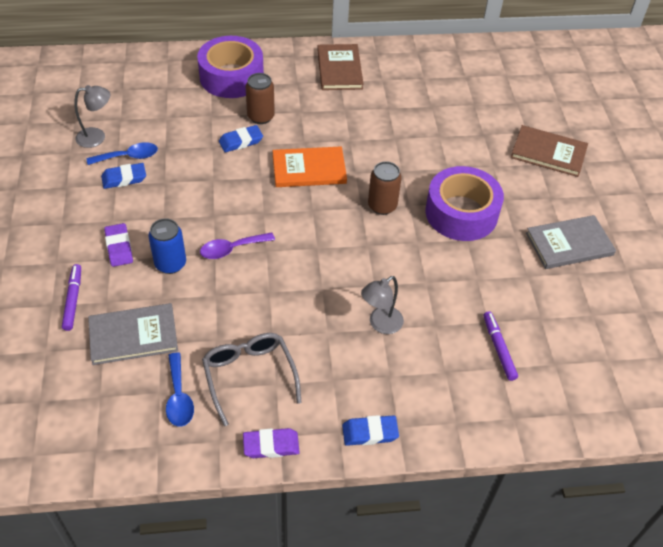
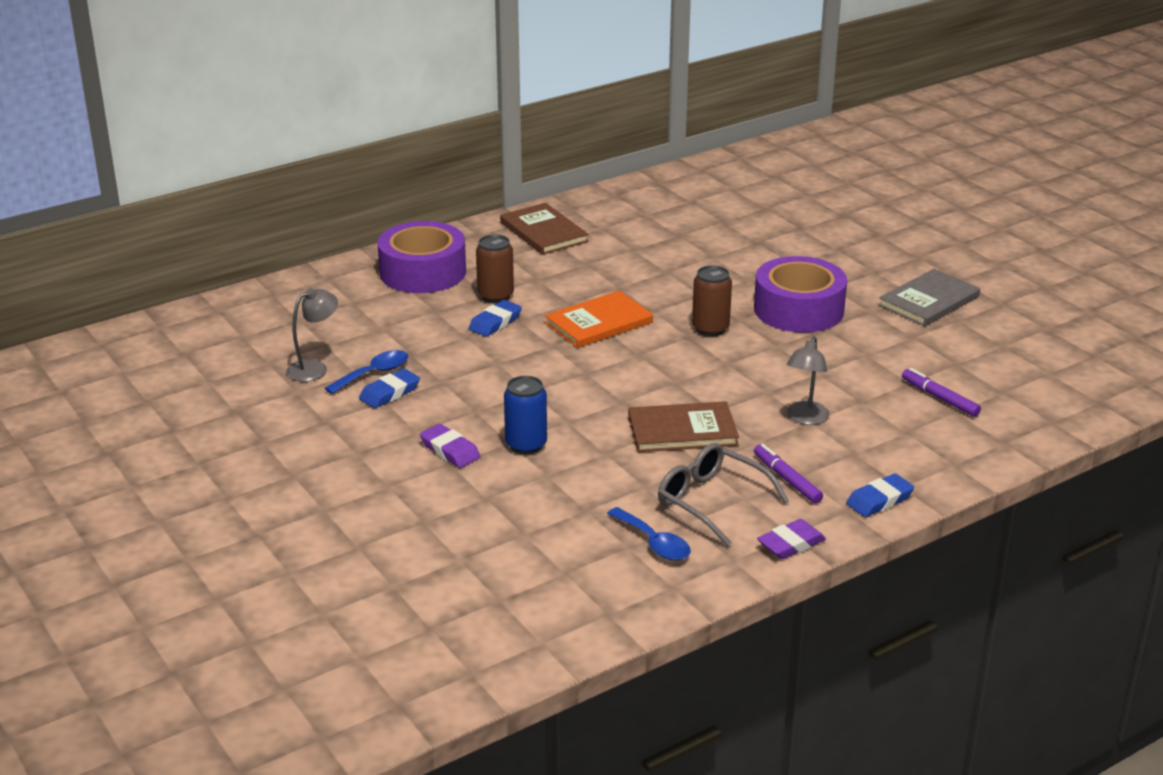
camera: 25 degrees left, 20 degrees down
purple marker [62,264,81,331] -> purple marker moved to [754,444,823,504]
grey book [88,303,178,365] -> none
purple spoon [200,232,275,259] -> none
brown book [511,125,588,177] -> brown book moved to [628,401,739,452]

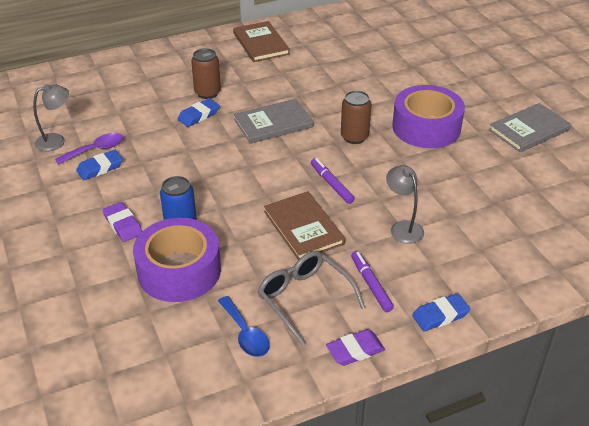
camera: 10 degrees right, 10 degrees up
blue spoon [325,350,408,394] -> purple spoon [55,133,124,165]
purple tape [377,221,466,293] -> purple tape moved to [133,218,221,302]
orange book [545,291,653,348] -> grey book [234,99,314,144]
brown book [628,401,739,452] -> brown book turned 60 degrees clockwise [264,191,345,260]
grey lamp [787,337,829,425] -> grey lamp turned 120 degrees clockwise [386,165,424,244]
purple marker [902,368,981,417] -> purple marker moved to [311,158,355,204]

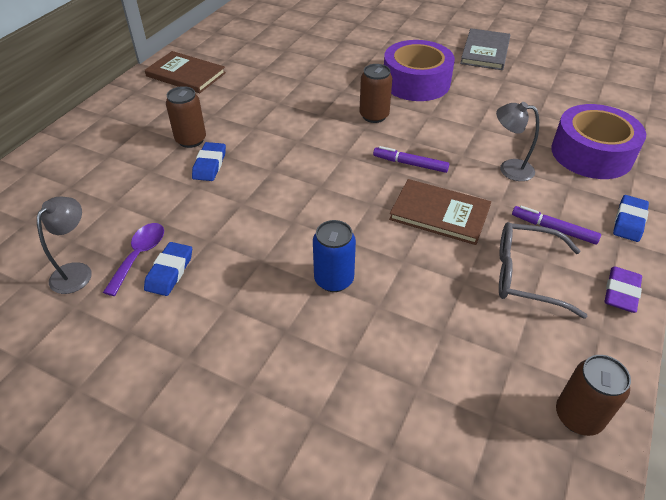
camera: 40 degrees left, 5 degrees up
purple eraser [103,202,142,242] -> none
purple tape [133,218,221,302] -> purple tape moved to [551,104,646,179]
blue spoon [218,296,270,357] -> none
grey book [234,99,314,144] -> none
none -> brown can [556,355,631,436]

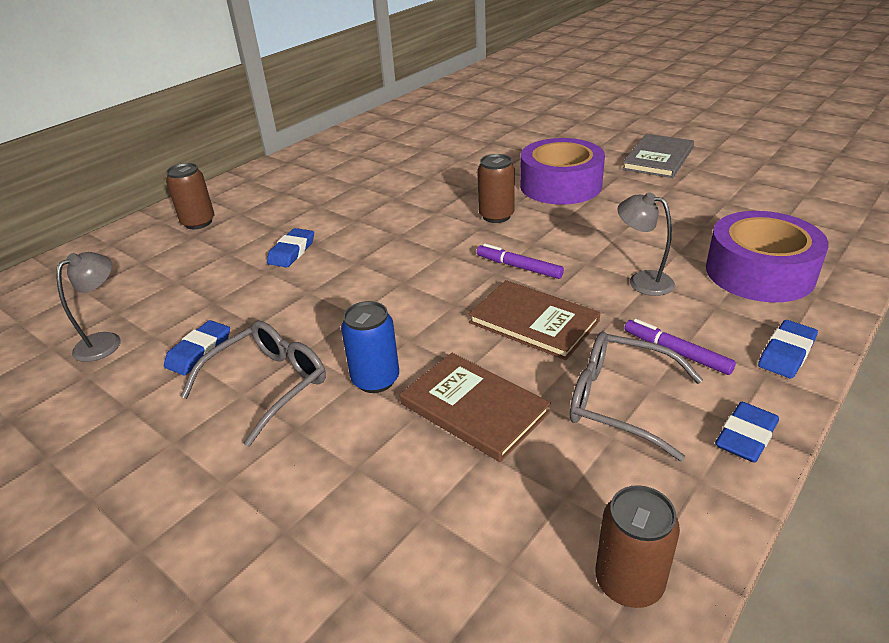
camera: 15 degrees right, 10 degrees down
purple spoon [103,223,164,296] -> none
brown book [145,51,226,93] -> brown book moved to [400,353,551,462]
brown can [166,86,206,148] -> brown can moved to [166,163,214,229]
purple eraser [605,266,642,313] -> blue eraser [715,402,779,463]
none -> grey glasses [180,321,326,447]

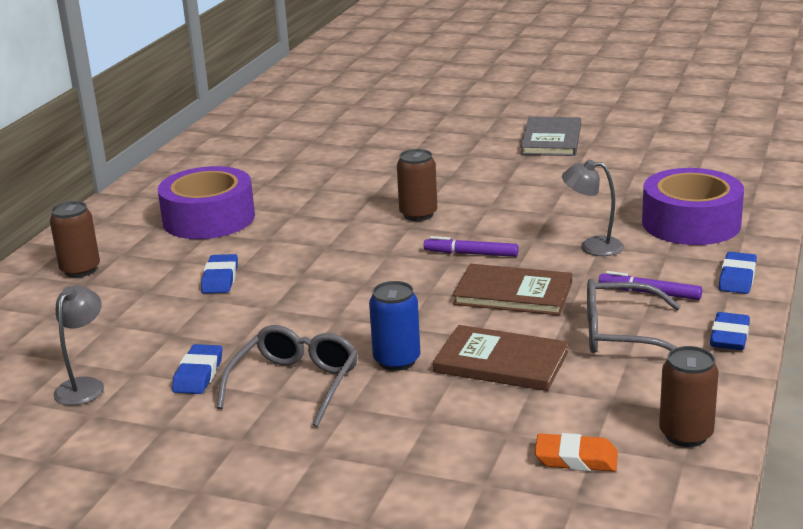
camera: 20 degrees left, 10 degrees down
purple tape [520,138,605,205] -> purple tape moved to [158,166,255,239]
none -> orange eraser [535,433,618,472]

